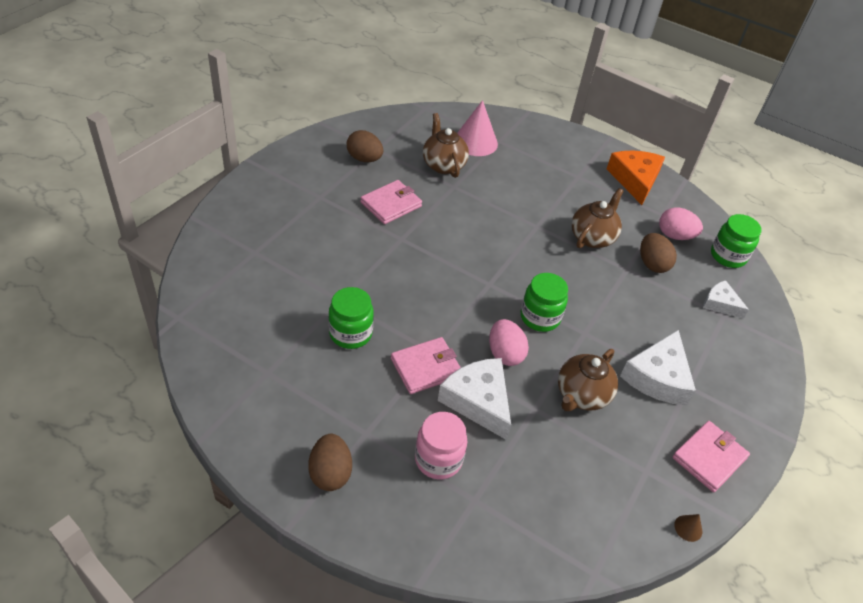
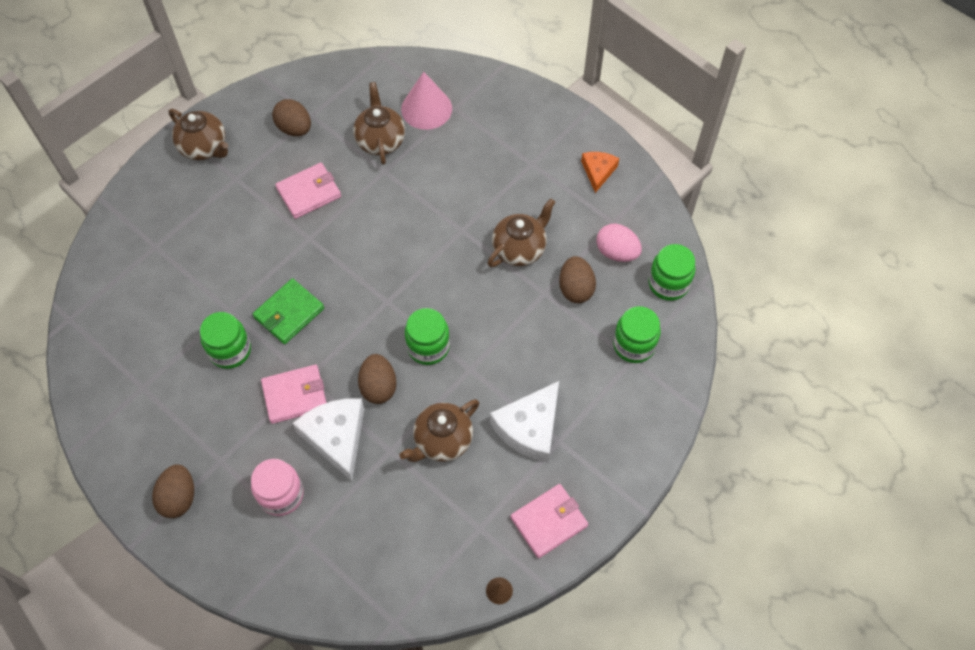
camera: 15 degrees right, 15 degrees up
pink egg [489,319,529,366] -> brown egg [358,354,397,404]
orange cheese [607,150,665,205] -> orange cheese [581,152,619,193], size x0.59
white cheese [703,280,749,319] -> green jar [613,306,661,363]
none -> brown teapot [168,109,228,160]
none -> green wallet [253,278,324,344]

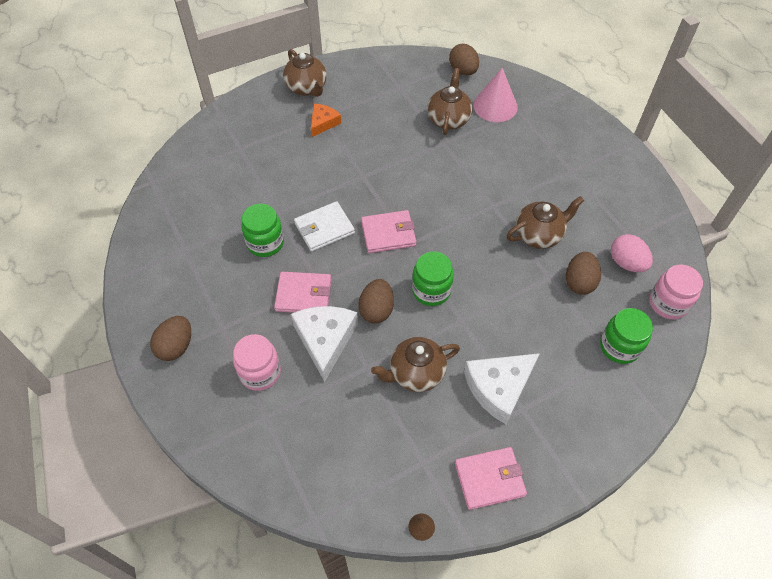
camera: 20 degrees right, 5 degrees down
green wallet [253,278,324,344] -> white wallet [294,201,355,252]
brown egg [272,99,311,136] -> brown egg moved to [449,44,479,75]
pink wallet [275,163,341,219] -> pink wallet moved to [361,210,416,253]
orange cheese [581,152,619,193] -> orange cheese moved to [311,104,341,137]
green jar [649,244,696,301] -> pink jar [649,265,703,320]

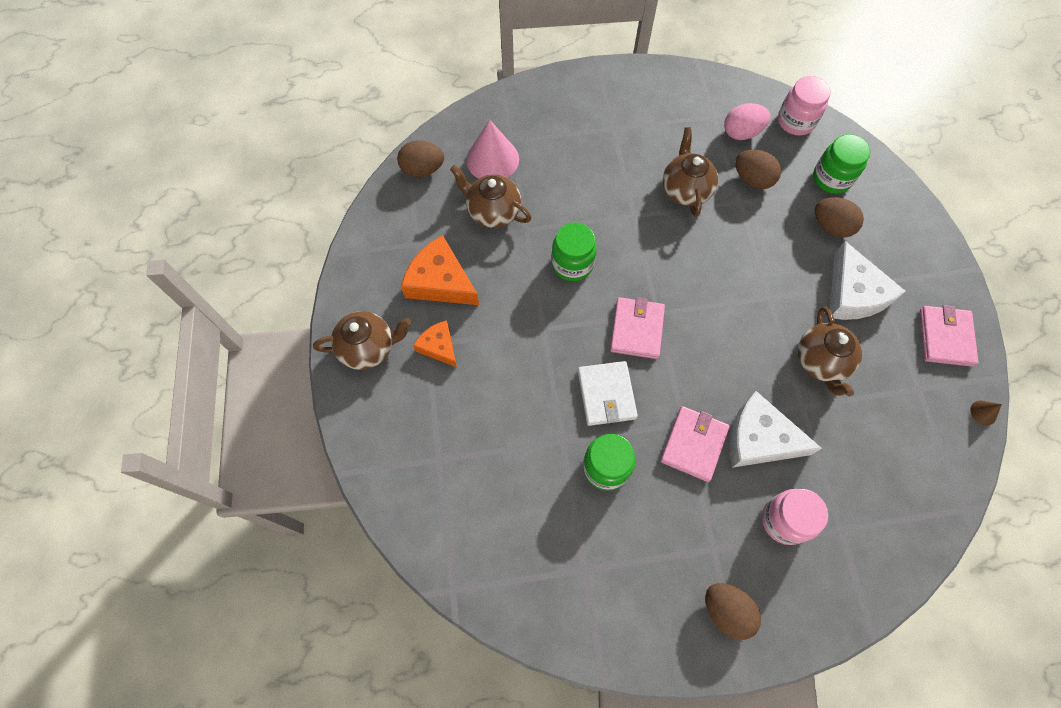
camera: 70 degrees left, 10 degrees up
brown egg [359,279,394,323] -> brown egg moved to [815,197,864,238]
green jar [412,252,454,306] -> green jar moved to [551,222,597,281]
none -> orange cheese [401,235,479,305]

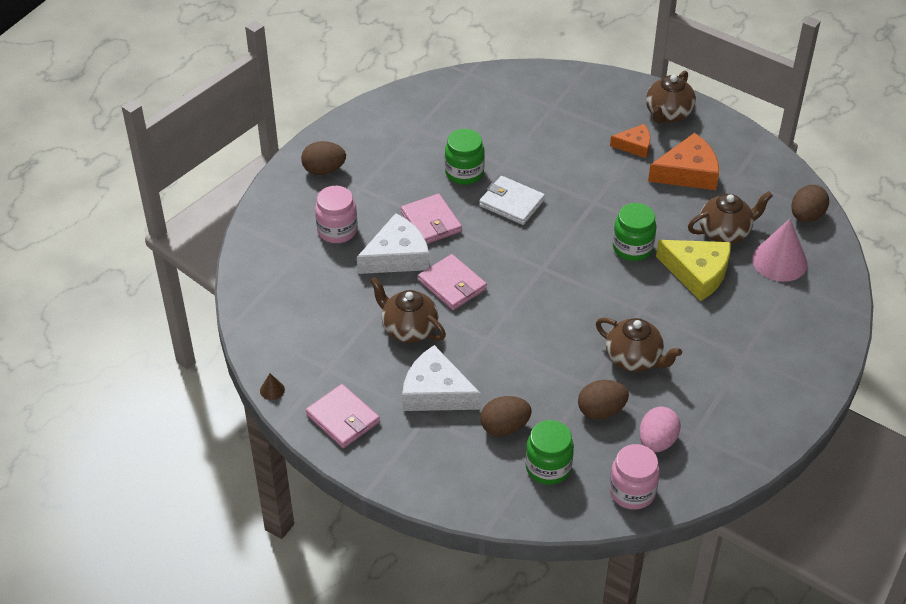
camera: 130 degrees right, 20 degrees down
pink wallet [610,297,665,359] -> pink wallet moved to [418,254,487,310]
none -> yellow cheese [656,240,731,301]

